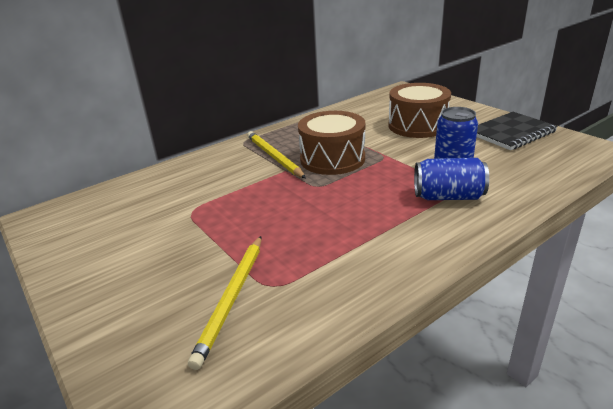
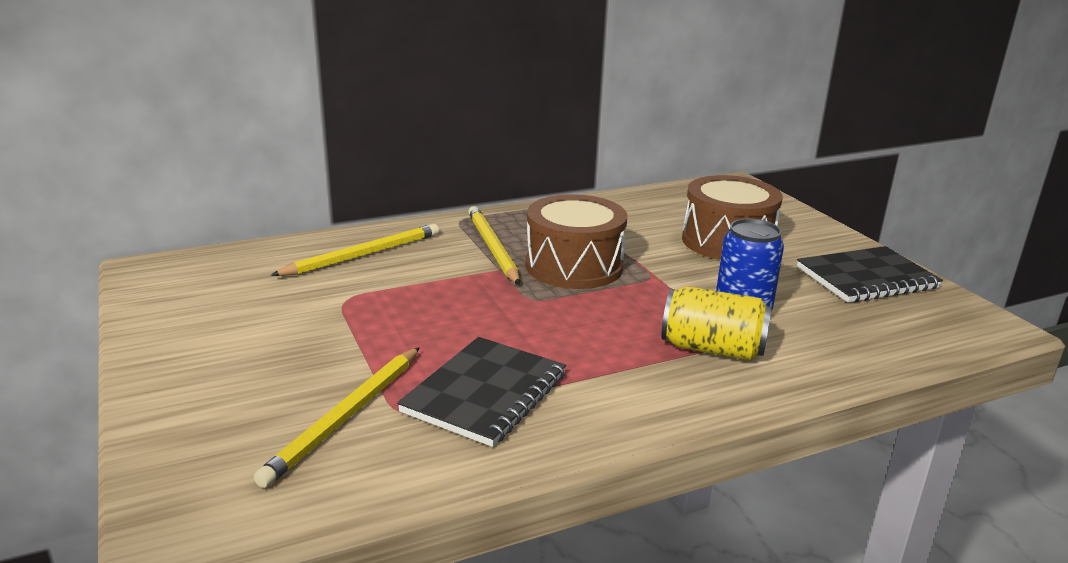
camera: 10 degrees right, 5 degrees down
blue can [414,158,489,200] -> yellow can [661,286,772,361]
none -> yellow pencil [271,224,439,276]
none -> black notebook [397,337,566,447]

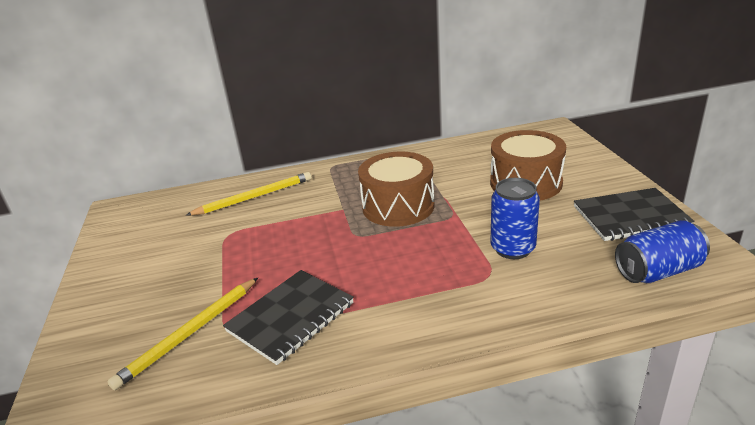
camera: 15 degrees right, 5 degrees up
yellow pencil [468,206,520,285] -> none
yellow can [661,286,772,361] -> none
none -> blue can [615,220,710,283]

